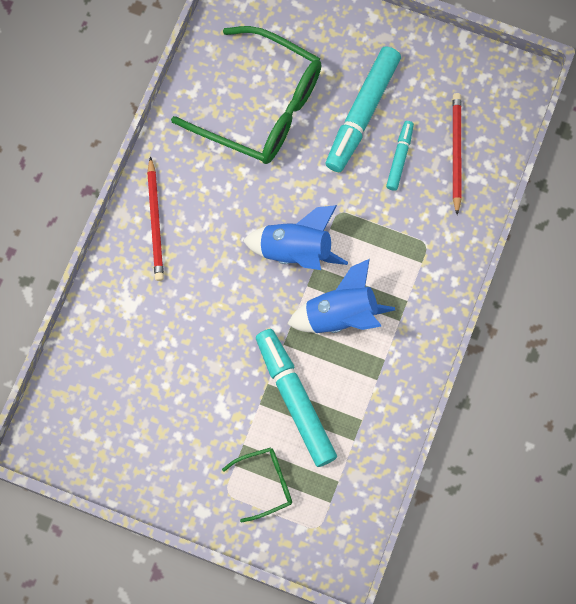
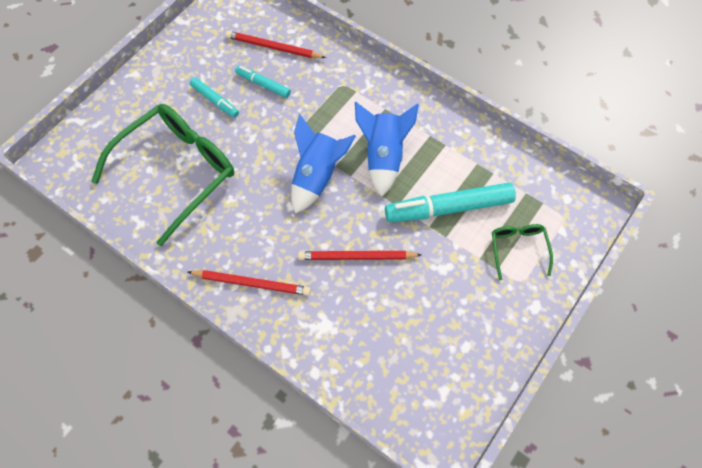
camera: 75 degrees left, 10 degrees down
turquoise marker [326,46,401,172] -> turquoise marker [190,77,239,118], size x0.52
none -> red pencil [298,251,421,260]

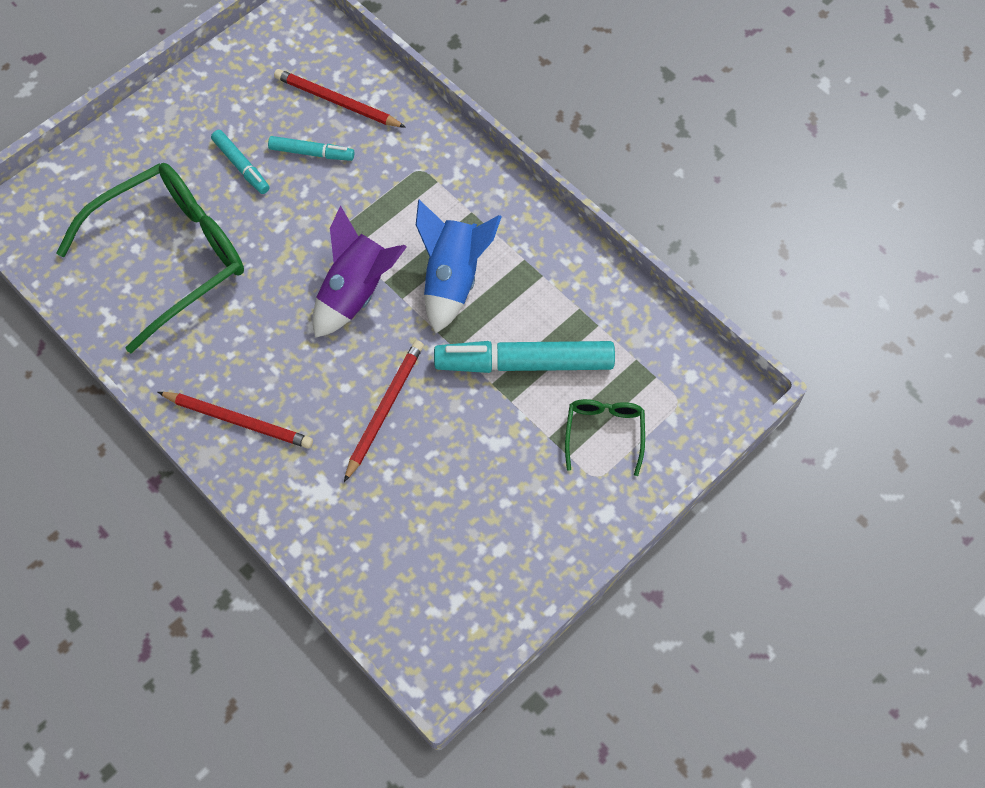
camera: 10 degrees right, 0 degrees up
turquoise marker [235,65,291,98] -> turquoise marker turned 150 degrees clockwise [268,136,354,161]
blue rocket [291,114,356,213] -> purple rocket [312,205,407,338]
red pencil [298,251,421,260] -> red pencil turned 105 degrees clockwise [344,340,424,482]

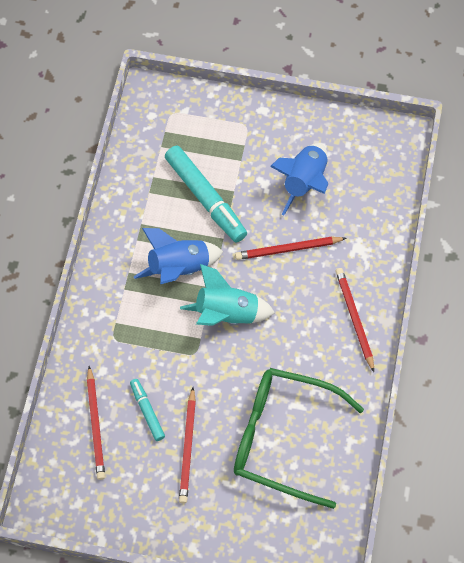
camera: 125 degrees left, 0 degrees up
turquoise marker [211,130,270,194] -> red pencil [179,387,196,504]
purple rocket [312,205,407,338] -> turquoise rocket [180,264,275,326]
green glasses [565,399,645,476] -> none
none -> blue rocket [270,143,328,215]

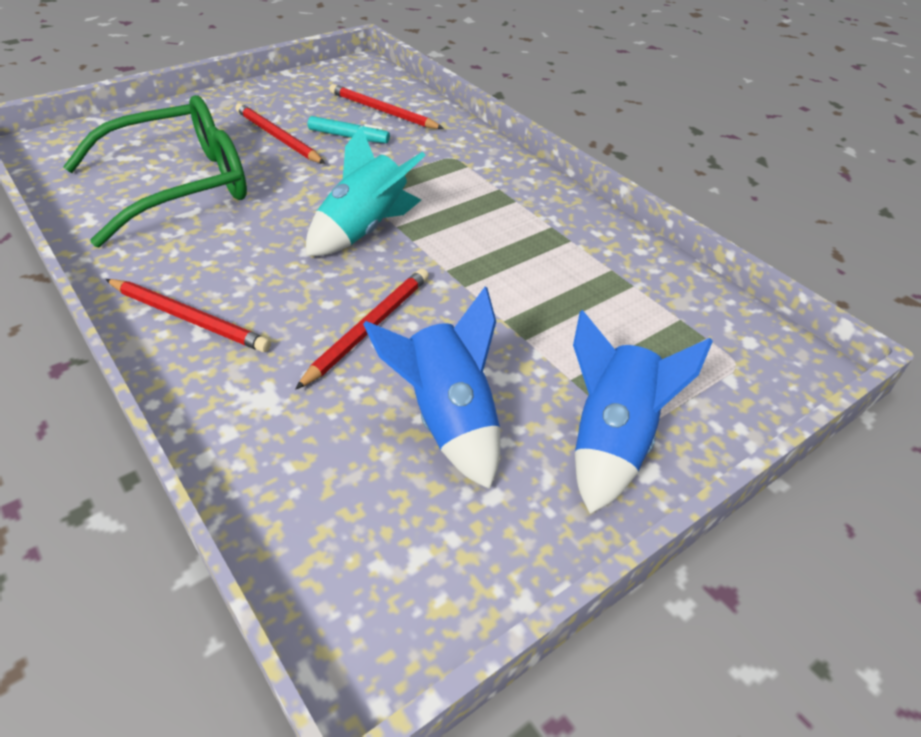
camera: 130 degrees right, 20 degrees down
blue rocket [134,228,223,284] -> blue rocket moved to [573,310,713,514]
turquoise marker [165,146,247,242] -> none

